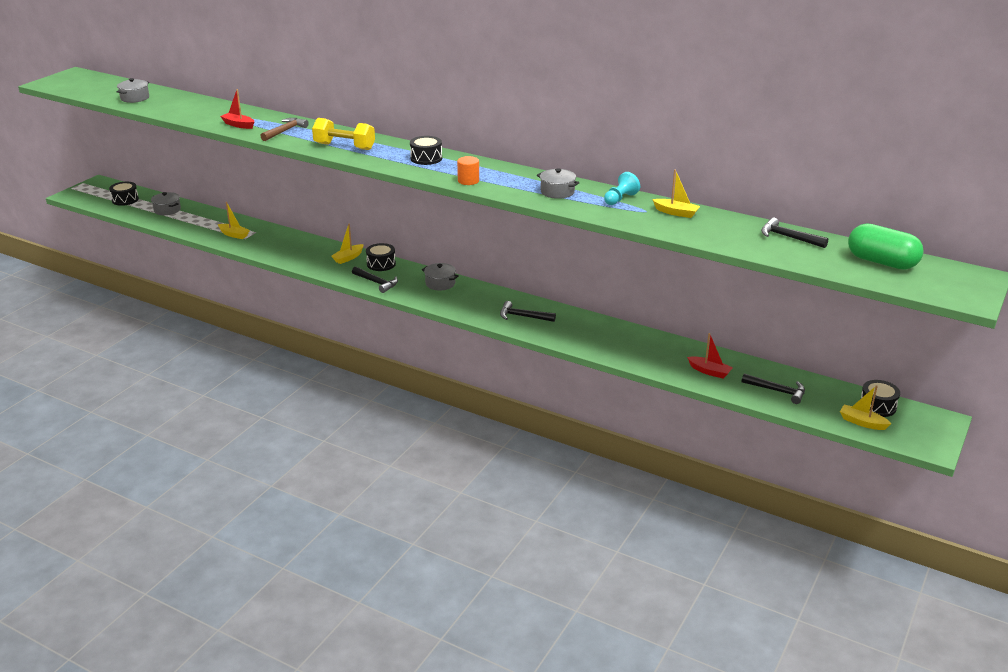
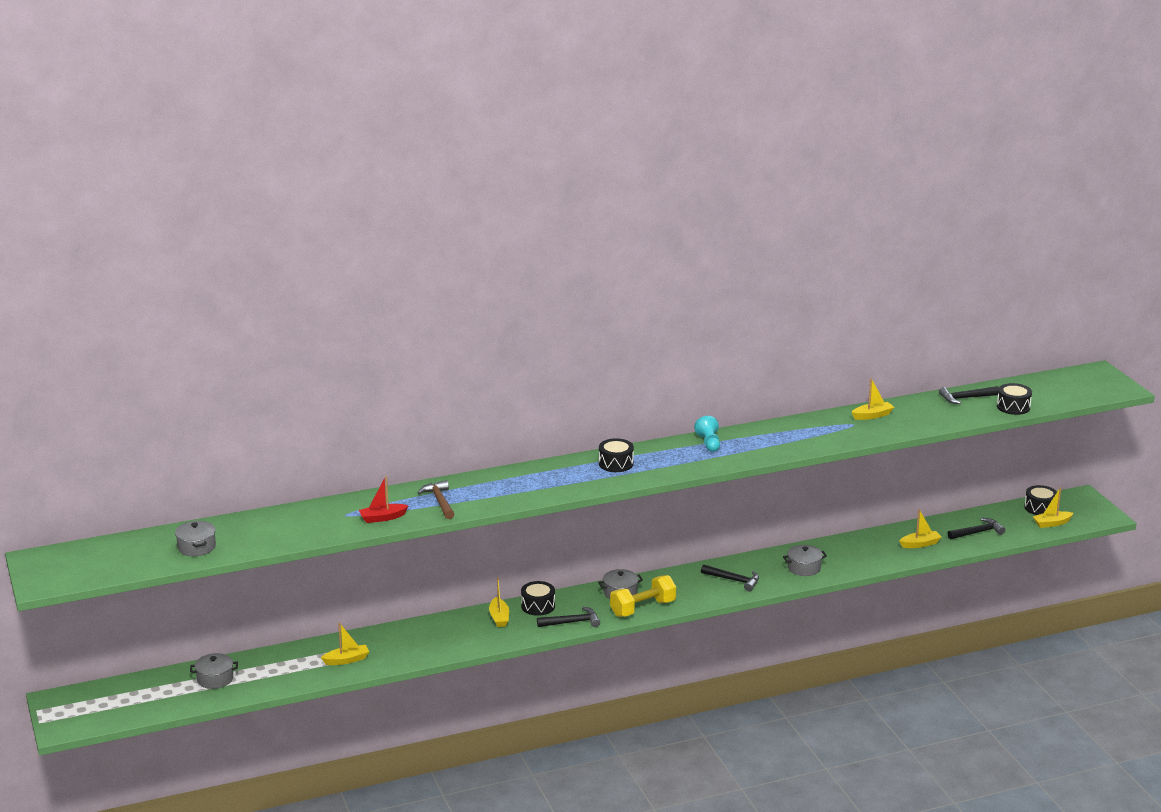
camera: 50 degrees left, 5 degrees down
black drum [109,182,139,206] -> black drum moved to [997,383,1032,415]
yellow dumbbell [312,118,375,150] -> yellow dumbbell moved to [610,575,676,617]
orange cylinder [457,156,479,185] -> none
black hammer [500,301,556,322] -> black hammer turned 120 degrees counterclockwise [701,564,759,592]
grey pot [537,168,579,199] -> grey pot moved to [783,545,827,576]
turquoise pawn [604,172,640,205] -> turquoise pawn moved to [694,416,720,452]
red boat [687,333,733,379] -> yellow boat [899,509,941,548]
green capsule [848,223,924,270] -> none

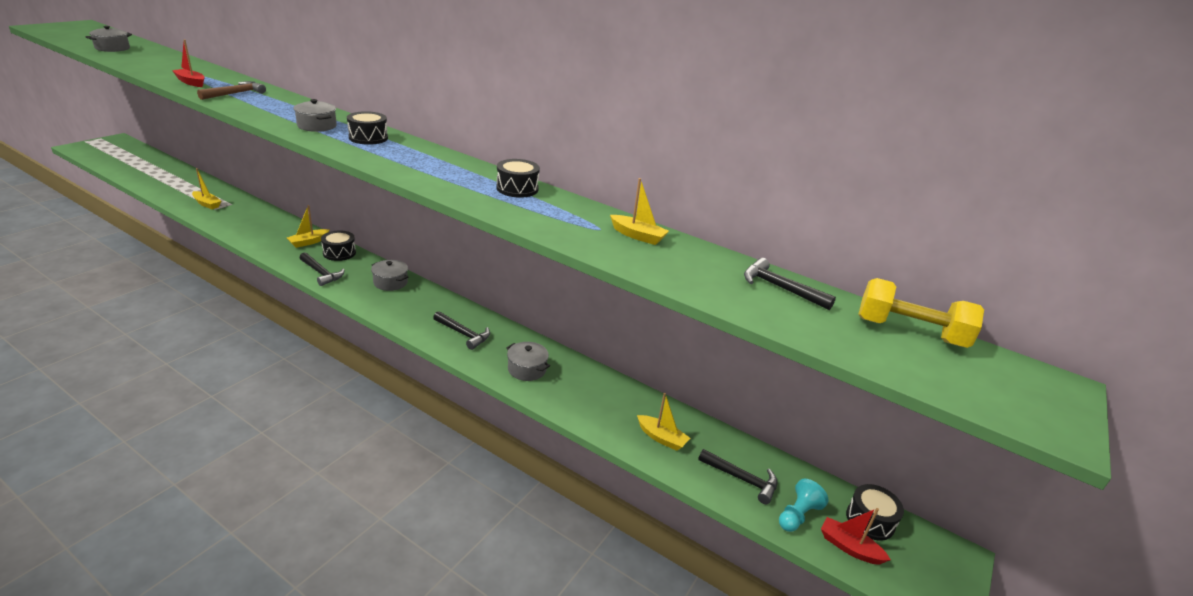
camera: 50 degrees right, 5 degrees up
grey pot [190,653,238,689] -> grey pot moved to [293,99,337,132]
yellow dumbbell [610,575,676,617] -> yellow dumbbell moved to [858,278,984,348]
turquoise pawn [694,416,720,452] -> turquoise pawn moved to [779,479,829,532]
black hammer [701,564,759,592] -> black hammer turned 45 degrees counterclockwise [433,311,490,350]
black drum [997,383,1032,415] -> black drum moved to [496,159,540,198]
yellow boat [1033,487,1074,528] -> red boat [821,508,891,565]

